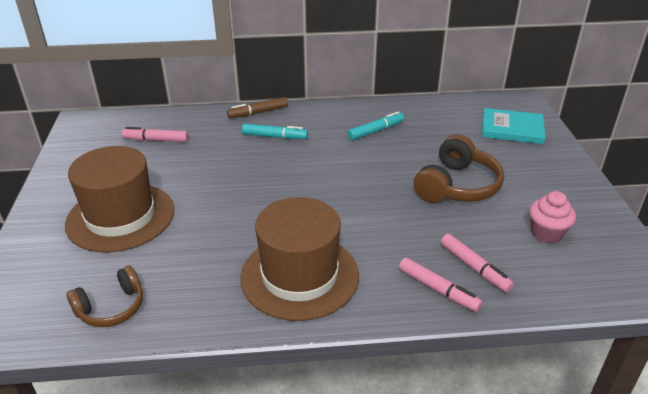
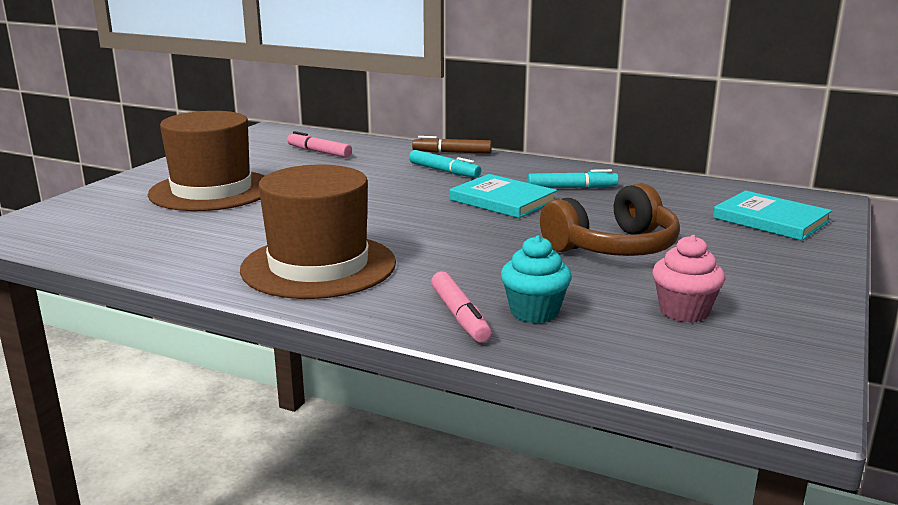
camera: 30 degrees right, 15 degrees down
brown headphones [67,266,143,327] -> none
pink marker [441,234,514,292] -> turquoise cupcake [501,235,572,323]
none -> turquoise book [450,174,557,218]

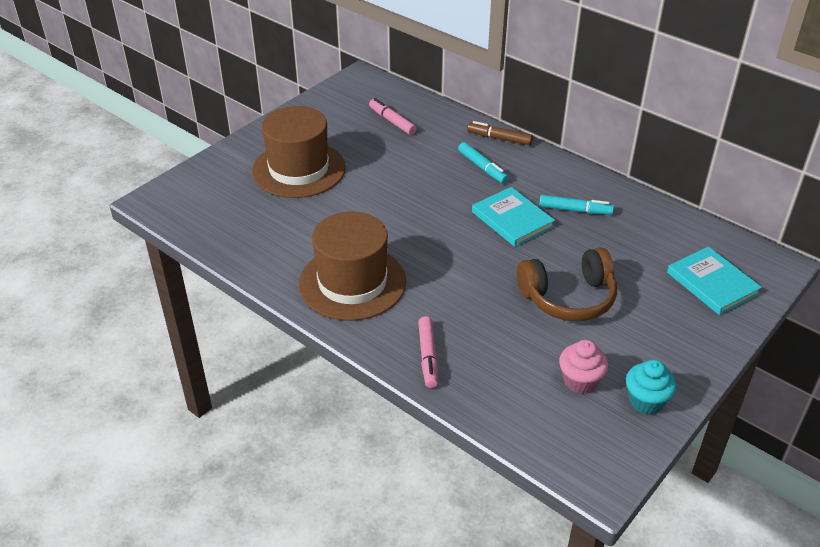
camera: 15 degrees right, 20 degrees up
turquoise cupcake [501,235,572,323] -> turquoise cupcake moved to [626,360,677,415]

